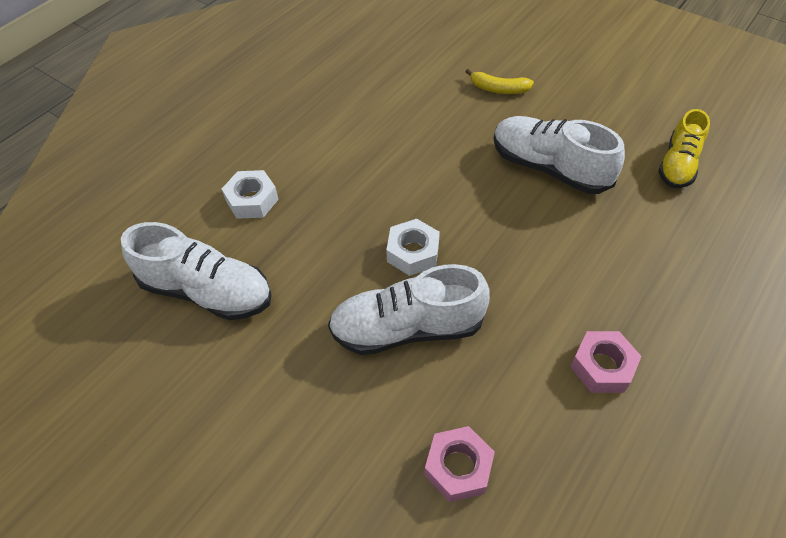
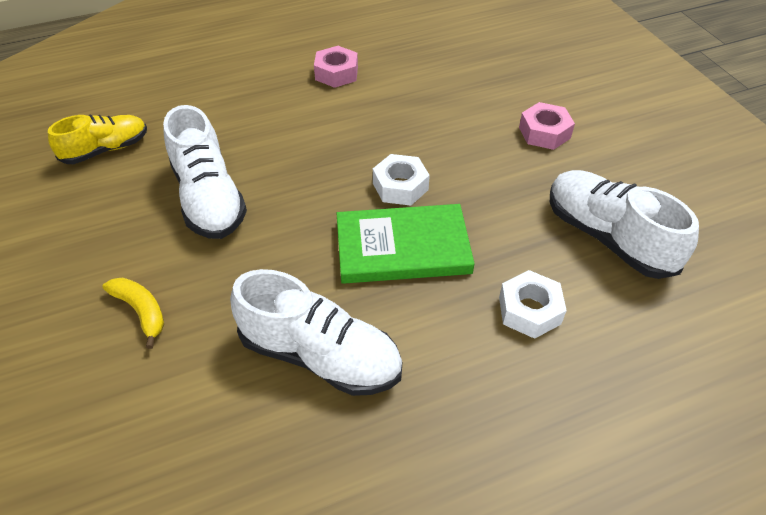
camera: 150 degrees left, 5 degrees down
white shoe [328,264,490,355] -> white shoe moved to [230,269,402,396]
pink nut [424,426,495,502] -> pink nut moved to [519,102,575,150]
none -> green book [337,204,475,284]

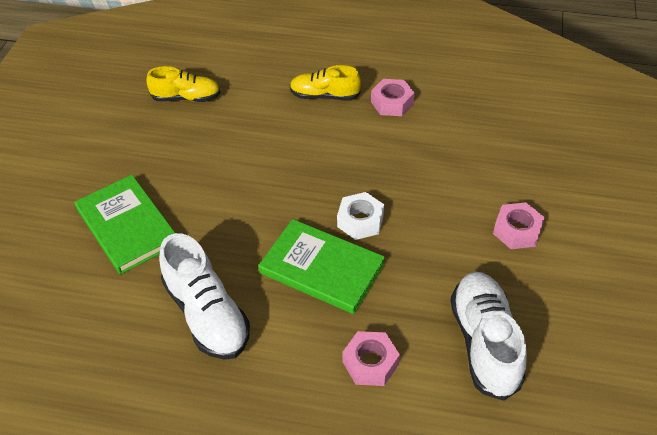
camera: 35 degrees right, 0 degrees up
yellow banana [102,278,164,349] -> green book [75,175,175,275]
white shoe [163,105,247,239] -> none
white nut [499,270,567,339] -> pink nut [342,331,400,386]
none -> yellow shoe [290,65,361,101]

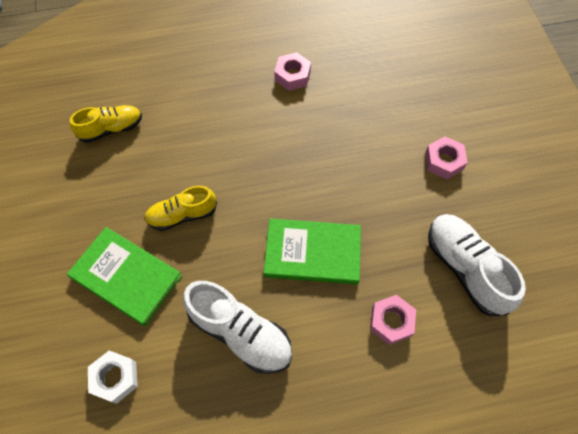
camera: 25 degrees left, 15 degrees up
yellow shoe [290,65,361,101] -> yellow shoe moved to [144,186,217,231]
white nut [337,192,384,240] -> white nut moved to [88,350,138,404]

